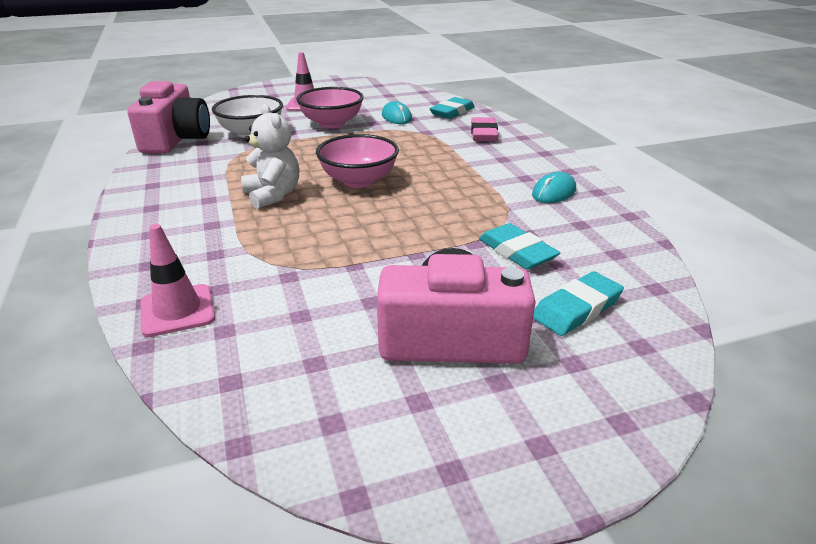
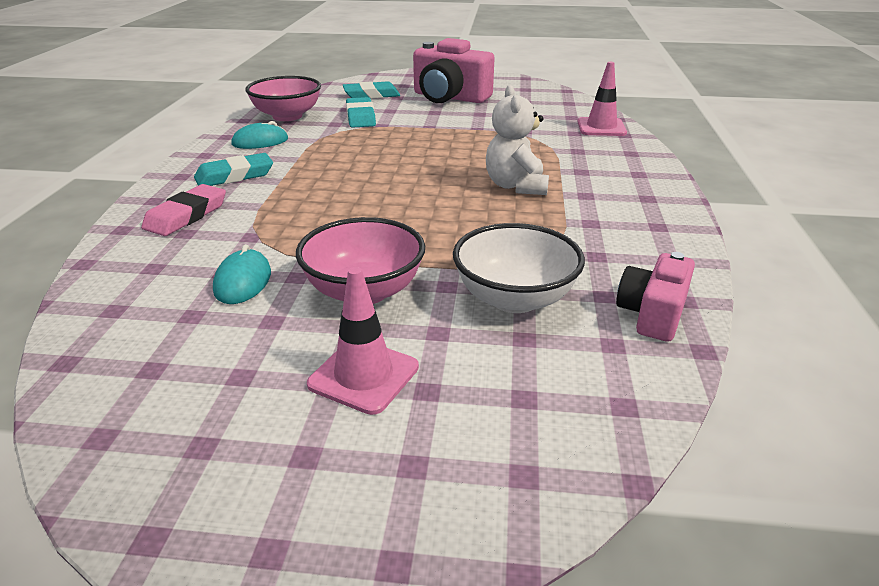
camera: 155 degrees left, 0 degrees up
pink camera [127,81,210,153] -> pink camera [616,252,695,342], size x0.58
pink bowl [316,134,399,188] -> pink bowl moved to [245,76,321,121]
turquoise eraser [430,97,475,119] -> turquoise eraser moved to [194,153,273,186]

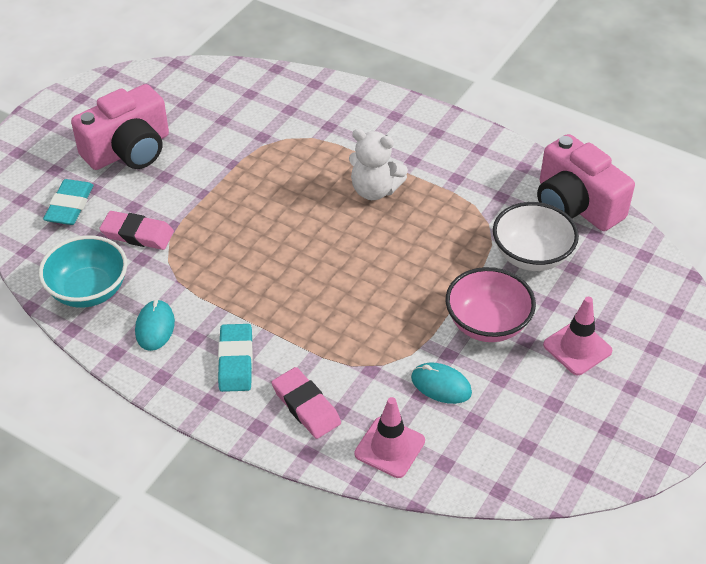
camera: 65 degrees left, 15 degrees up
pink bowl [245,76,321,121] -> turquoise bowl [39,235,127,308]
turquoise eraser [346,97,376,128] -> pink eraser [99,211,174,250]
pink traffic cone [577,62,627,136] -> pink traffic cone moved to [354,397,425,478]
pink camera [616,252,695,342] -> pink camera [537,134,635,231], size x1.72

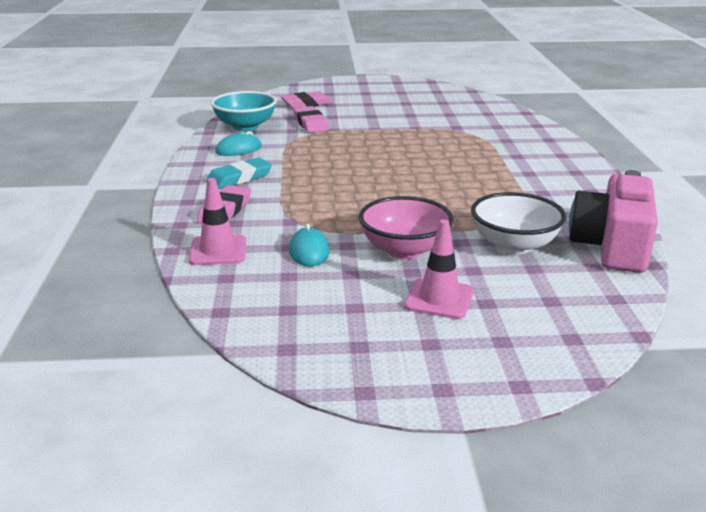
camera: 55 degrees right, 20 degrees down
turquoise eraser [43,179,94,225] -> pink eraser [280,91,333,109]
pink camera [71,84,169,170] -> none
white teddy bear [349,129,408,200] -> none

